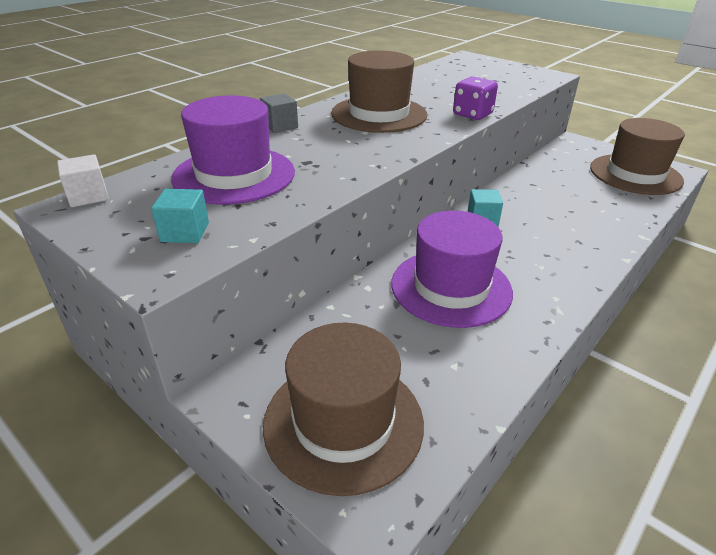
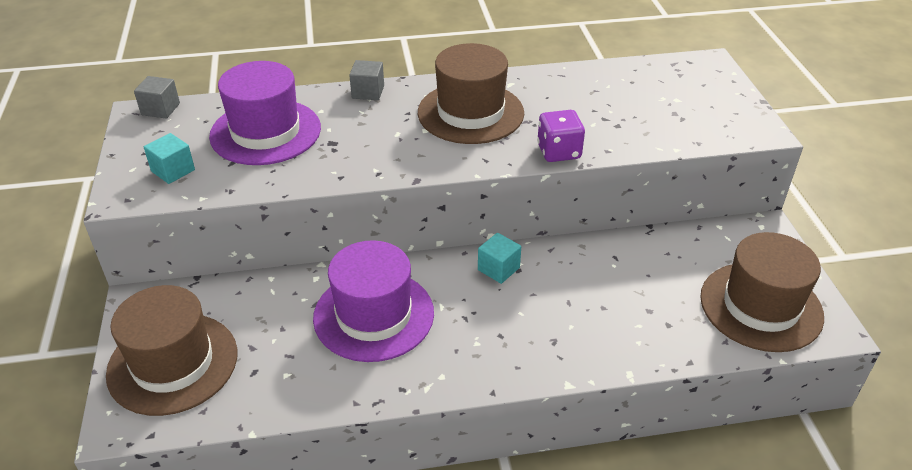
camera: 40 degrees right, 5 degrees up
white cube [57,154,109,207] -> grey cube [134,76,180,119]

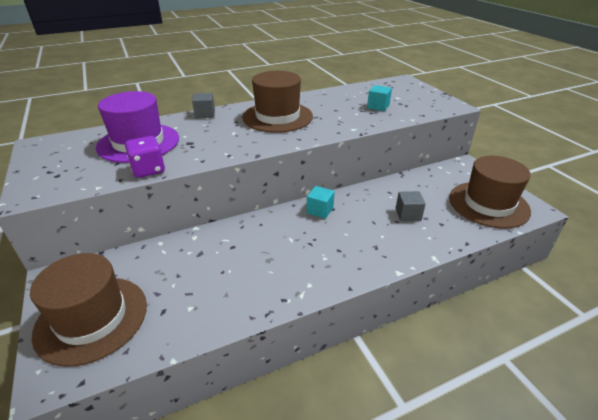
camera: 15 degrees left, 5 degrees down
grey cube [134,76,180,119] -> grey cube moved to [396,191,426,221]
turquoise cube [144,133,195,184] -> turquoise cube moved to [367,85,392,111]
purple hat [313,240,434,362] -> none
purple dice [537,110,585,162] -> purple dice moved to [125,136,165,178]

